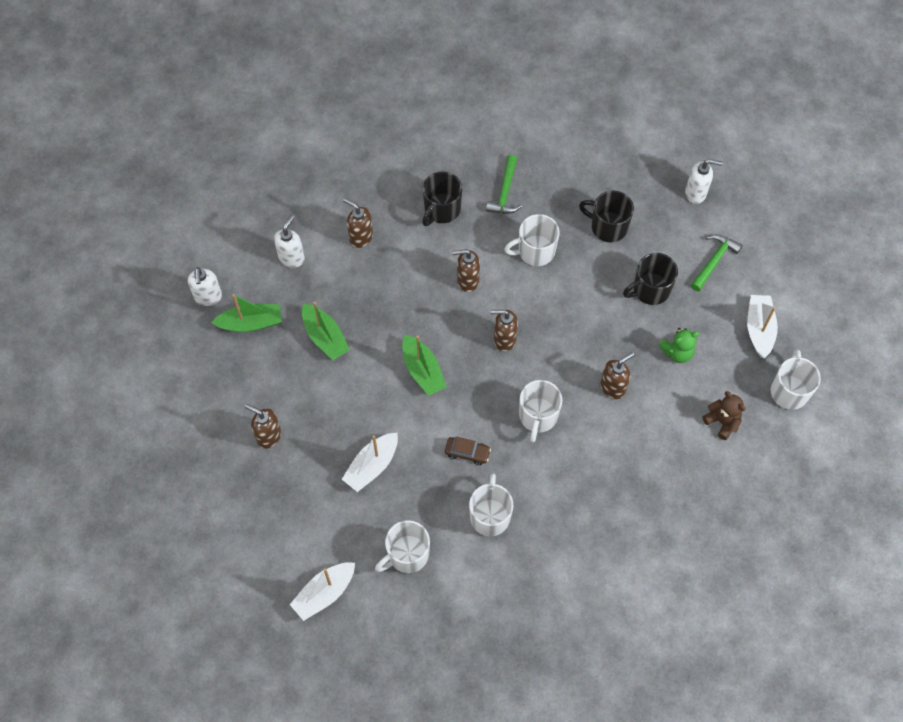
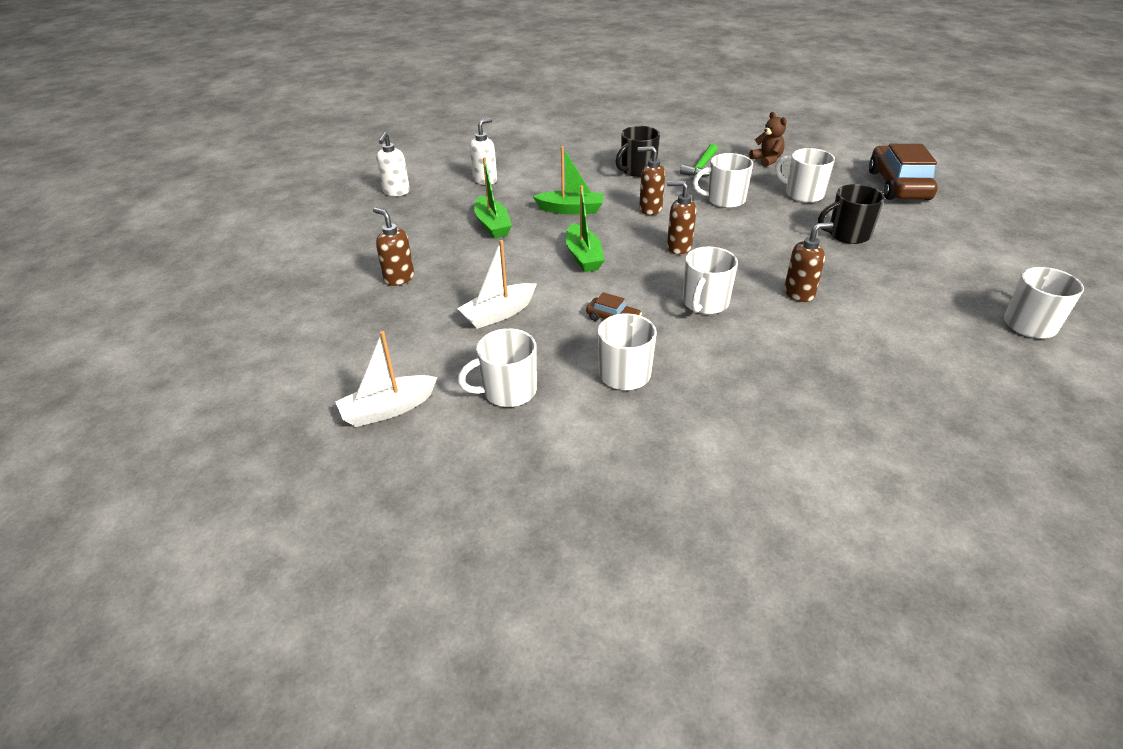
camera: 15 degrees right, 25 degrees down
green boat [211,294,282,332] -> green boat moved to [533,146,604,214]
brown soap dispenser [343,198,373,248] -> none
black mug [579,190,634,242] -> white mug [775,148,835,203]
green teddy bear [659,328,699,363] -> none
white soap dispenser [685,159,722,204] -> brown car [869,144,938,200]
green hammer [691,234,743,291] -> none
brown teddy bear [702,391,746,440] -> brown teddy bear moved to [749,112,787,167]
white boat [747,295,778,358] -> none

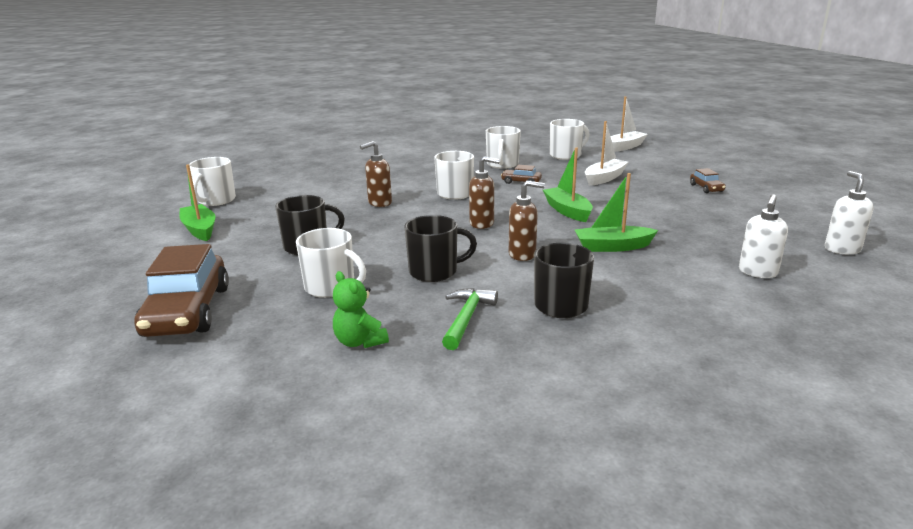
camera: 170 degrees right, 15 degrees down
brown soap dispenser [373,207,414,286] -> brown car [690,168,726,193]
green boat [474,157,512,239] -> green boat moved to [180,164,216,241]
white mug [693,153,753,208] -> black mug [404,215,477,282]
brown teddy bear [749,112,787,167] -> green teddy bear [333,271,389,348]

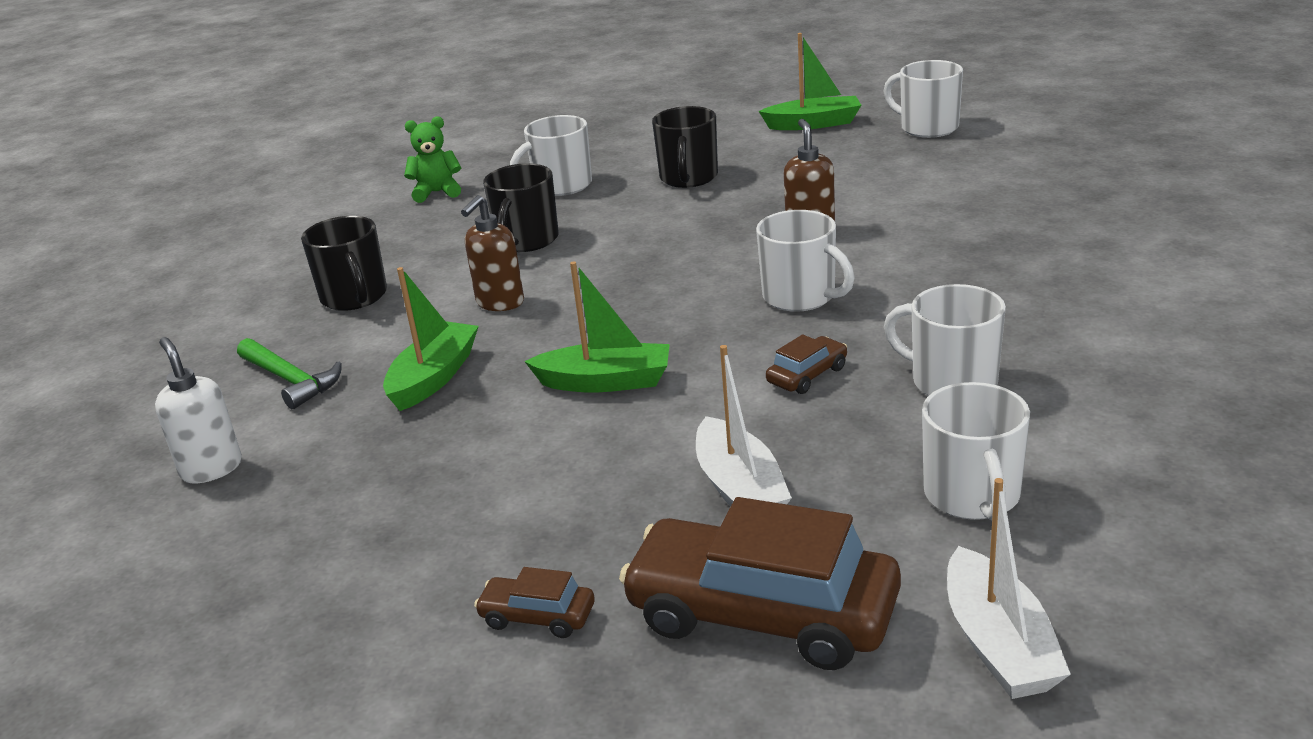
camera: 120 degrees right, 5 degrees up
brown car [134,244,229,337] -> brown car moved to [619,497,901,670]
green hammer [442,288,498,350] -> green hammer moved to [237,338,342,409]
brown soap dispenser [469,156,500,229] -> none
white soap dispenser [825,171,874,254] -> none

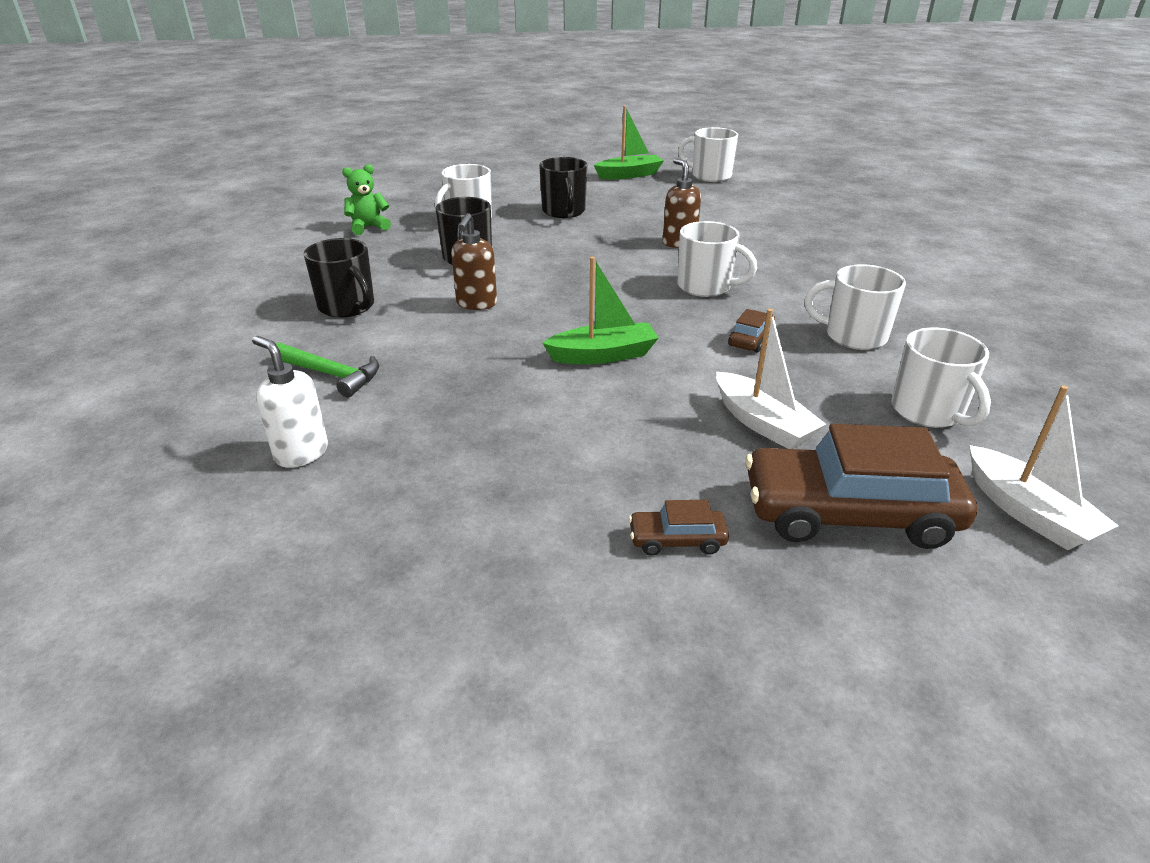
camera: 20 degrees left, 5 degrees up
green boat [383,267,479,411] -> none

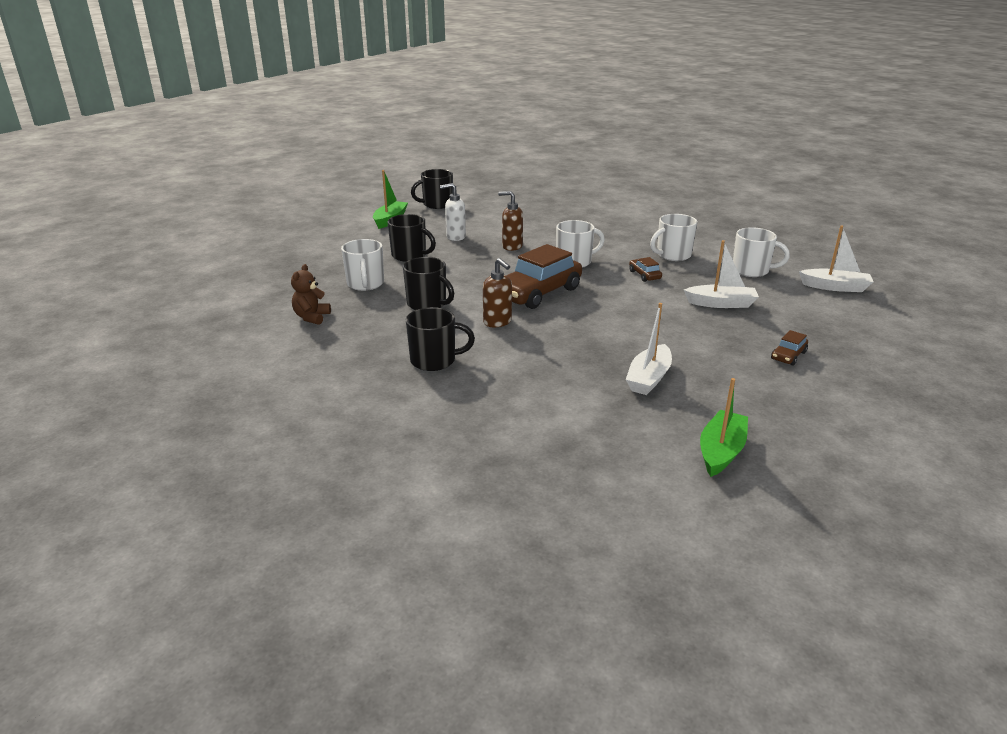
camera: 50 degrees left, 5 degrees down
white soap dispenser [252,336,328,468] -> white soap dispenser moved to [440,183,466,241]
green hammer [276,343,379,398] -> none
green teddy bear [342,164,391,235] -> brown teddy bear [291,264,331,325]
green boat [542,257,658,364] -> green boat moved to [700,378,748,477]
white mug [678,127,738,182] -> black mug [411,169,453,209]
brown car [745,424,977,549] -> brown car moved to [506,244,582,309]
none -> white boat [626,303,672,395]

